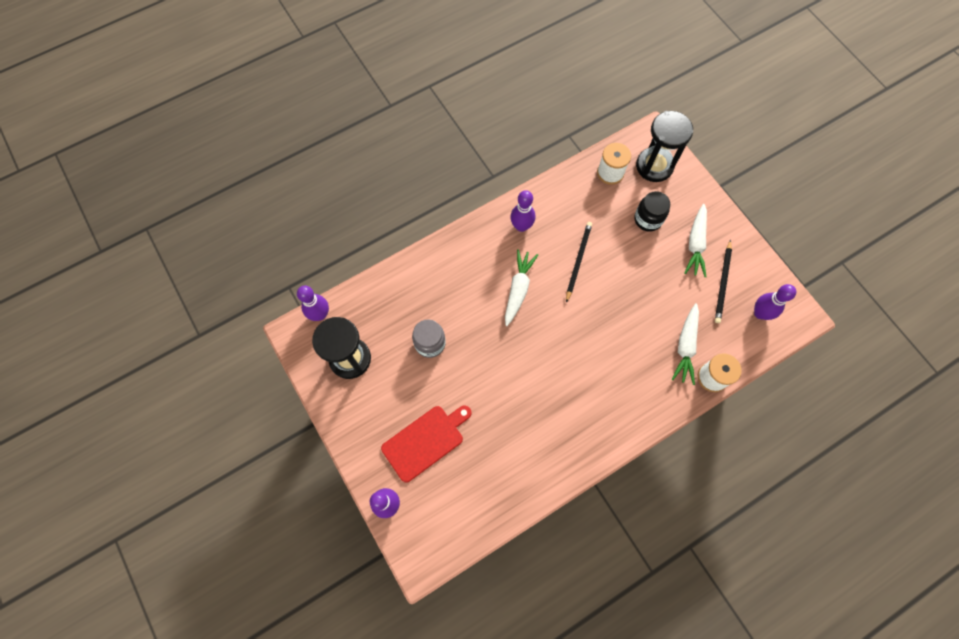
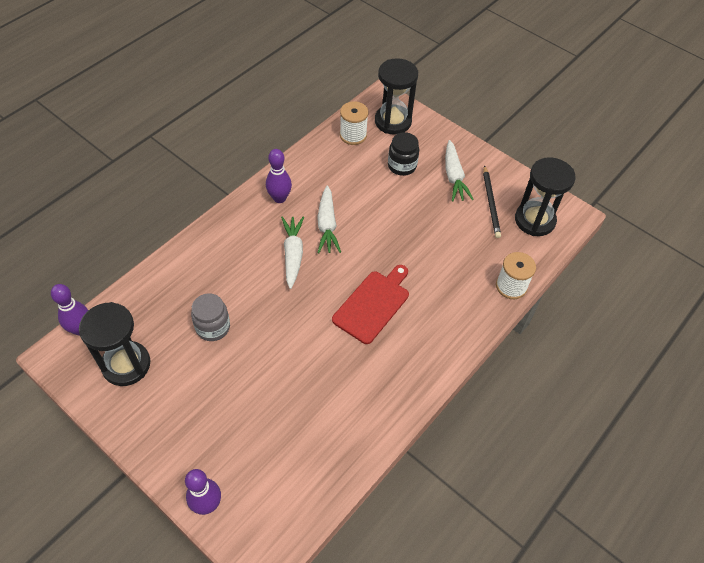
camera: 20 degrees left, 15 degrees down
red cutting board [381,406,471,483] -> red cutting board moved to [332,265,409,344]
black pencil [566,222,592,303] -> none
white carrot [672,303,699,385] -> white carrot moved to [317,185,341,253]
purple bowling pin [754,284,796,320] -> black hourglass [515,157,576,236]

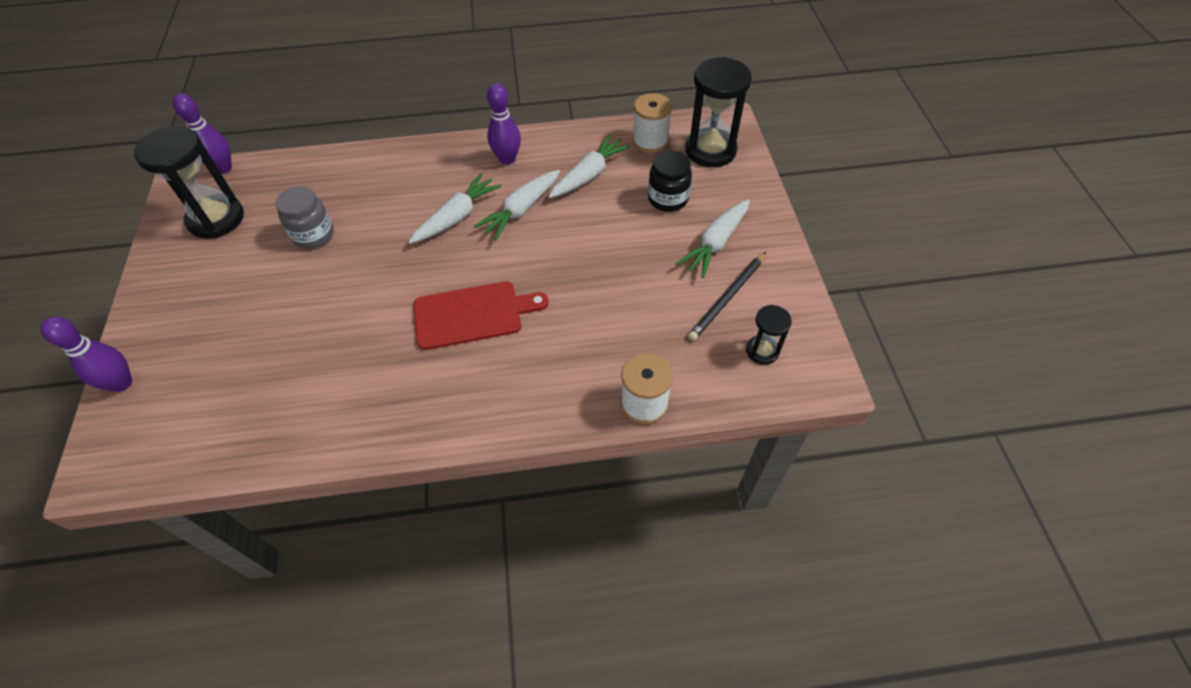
camera: 45 degrees right, 0 degrees up
black hourglass [515,157,576,236] -> black hourglass [746,305,792,365], size x0.52
none -> white carrot [548,134,631,198]

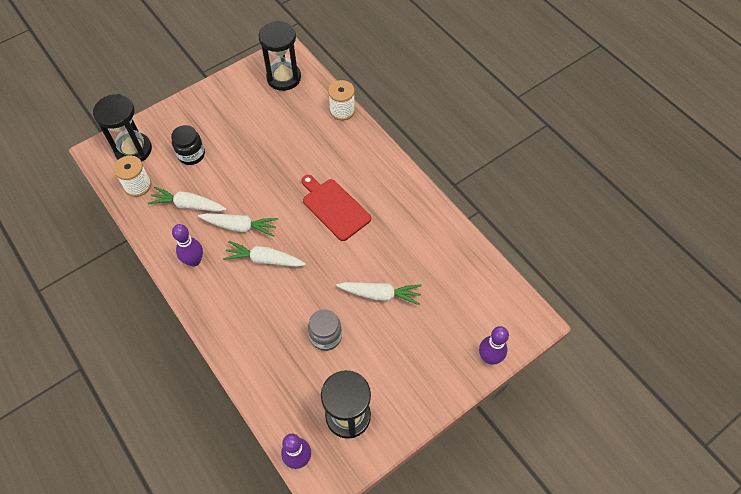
camera: 120 degrees left, 5 degrees up
white carrot [676,199,750,278] -> white carrot moved to [336,282,422,305]
black pencil [688,252,766,341] -> none
black hourglass [746,305,792,365] -> black hourglass [258,21,301,91], size x1.94

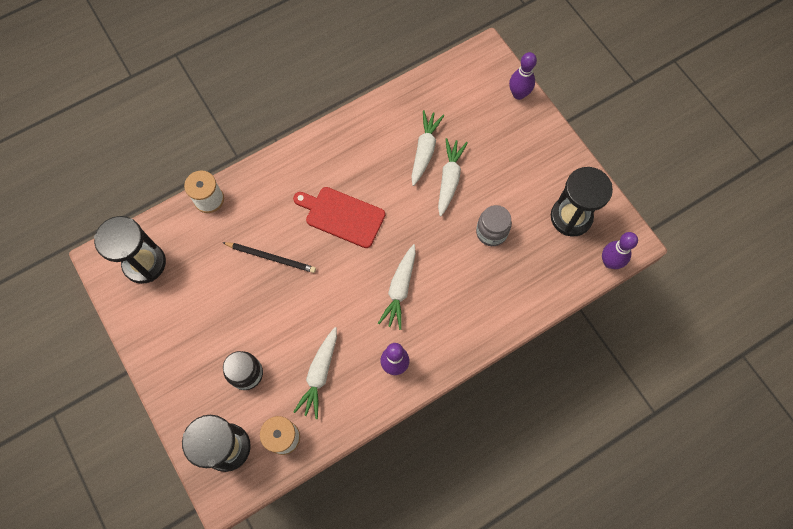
camera: 85 degrees left, 10 degrees up
white carrot [198,213,278,237] -> white carrot moved to [411,110,444,186]
red cutting board [301,175,371,241] -> red cutting board turned 60 degrees clockwise [293,187,385,248]
none -> black pencil [222,242,316,273]

